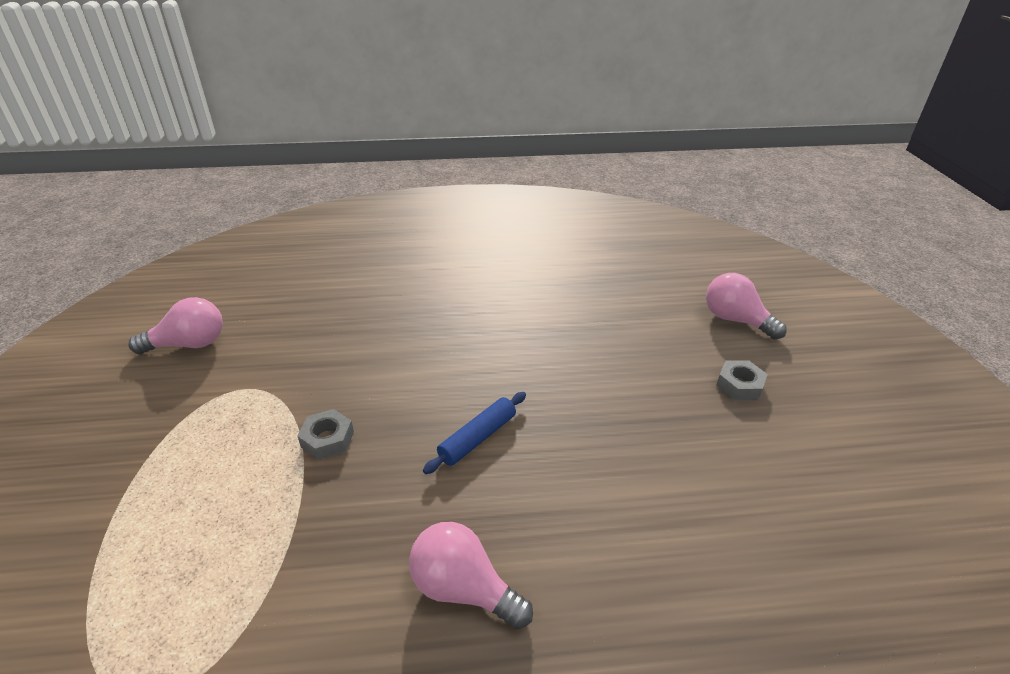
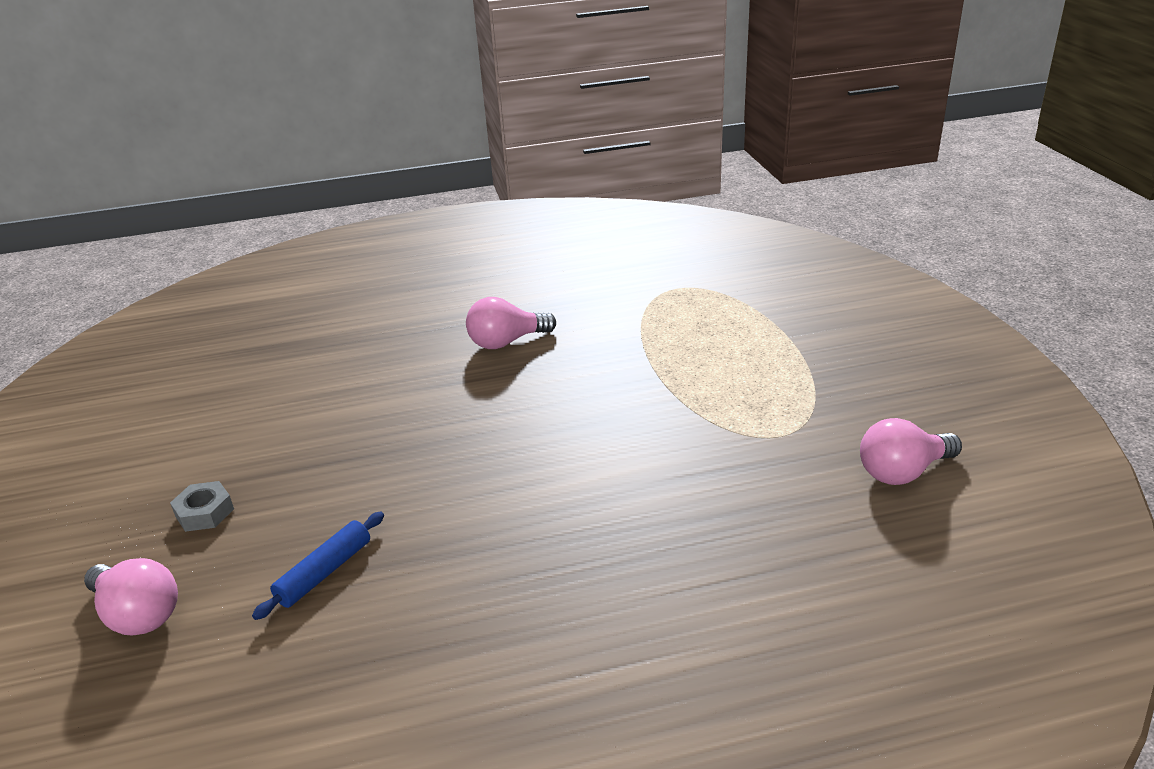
camera: 175 degrees right, 5 degrees down
grey nut [297,409,354,460] -> none
pink light bulb [409,522,533,629] -> pink light bulb turned 135 degrees clockwise [466,297,556,349]
blue rolling pin [423,392,526,474] -> blue rolling pin moved to [252,511,384,620]

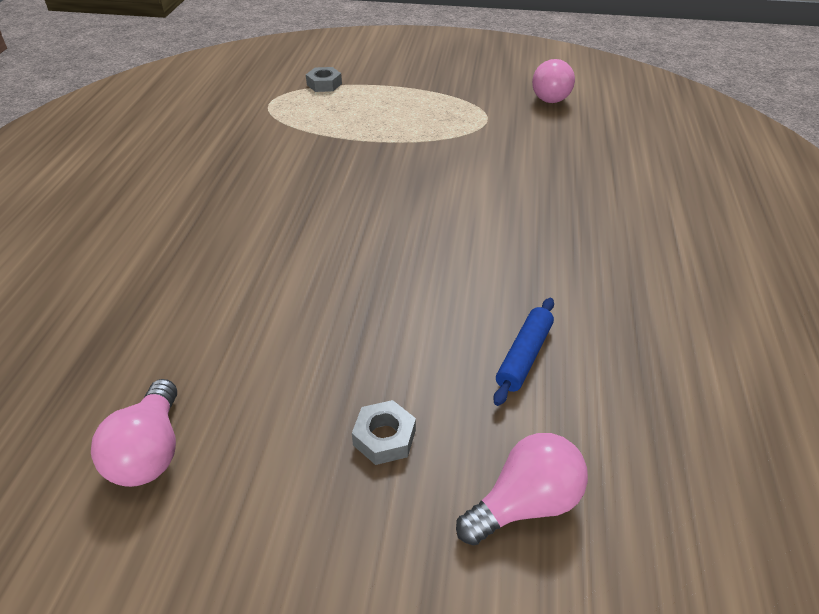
camera: 70 degrees left, 10 degrees up
blue rolling pin [252,511,384,620] -> blue rolling pin turned 60 degrees clockwise [493,298,554,406]
pink light bulb [466,297,556,349] -> pink light bulb moved to [91,379,177,487]
none -> grey nut [306,67,342,92]

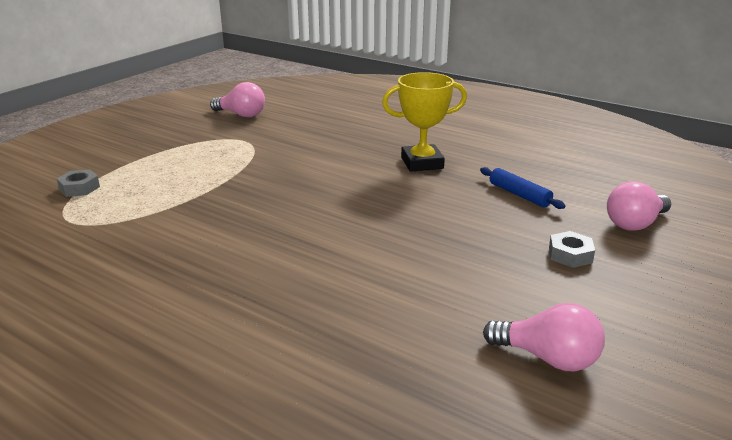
camera: 65 degrees left, 15 degrees down
pink light bulb [456,433,588,546] -> pink light bulb turned 120 degrees counterclockwise [607,181,671,231]
none -> yellow trophy [382,72,467,172]

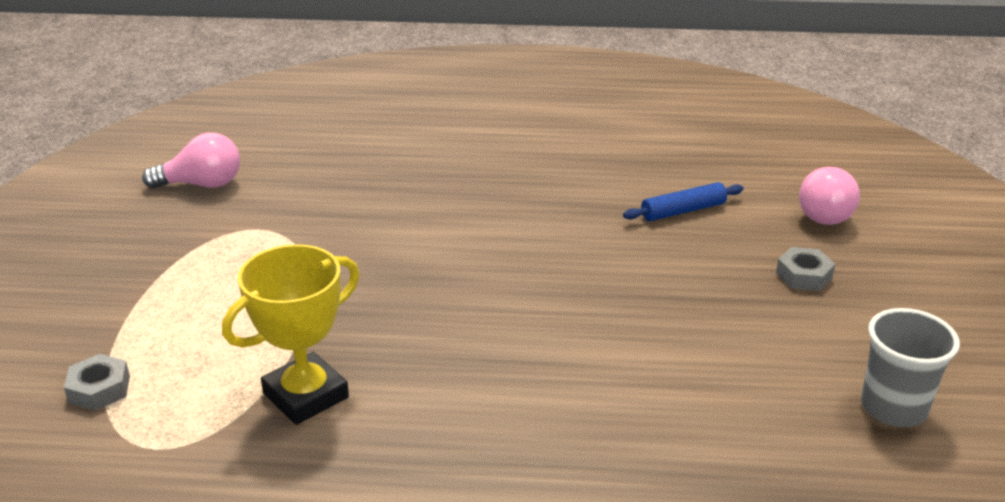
camera: 30 degrees left, 5 degrees up
yellow trophy [382,72,467,172] -> yellow trophy moved to [222,244,359,425]
blue rolling pin [480,167,565,209] -> blue rolling pin turned 45 degrees counterclockwise [623,182,743,221]
pink light bulb [483,303,605,371] -> grey cup [861,308,960,427]

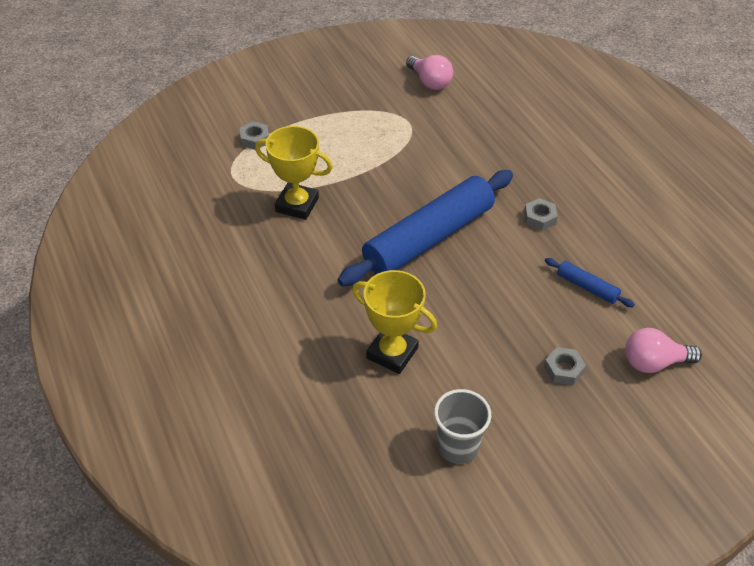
camera: 60 degrees right, 15 degrees up
none -> blue rolling pin [338,170,513,286]
none -> yellow trophy [352,270,437,374]
none -> grey nut [524,198,558,231]

